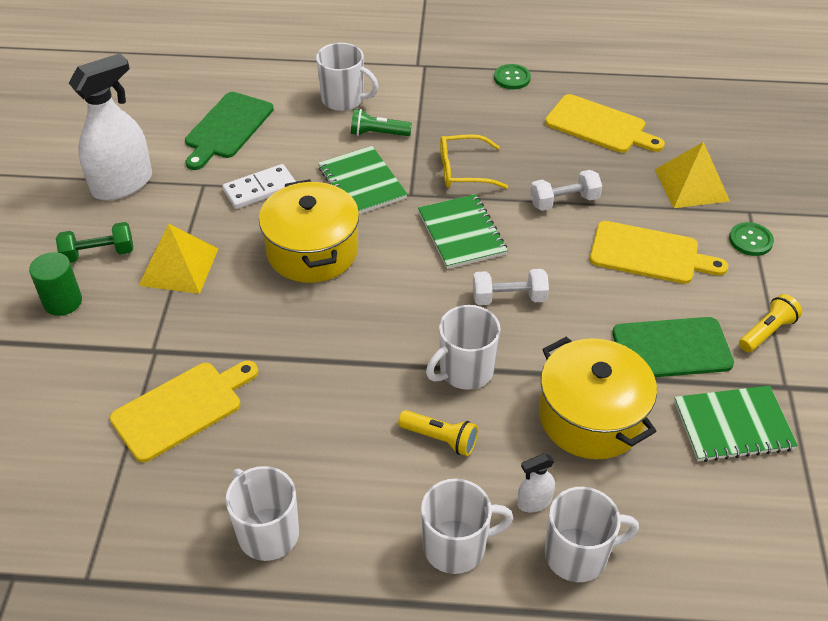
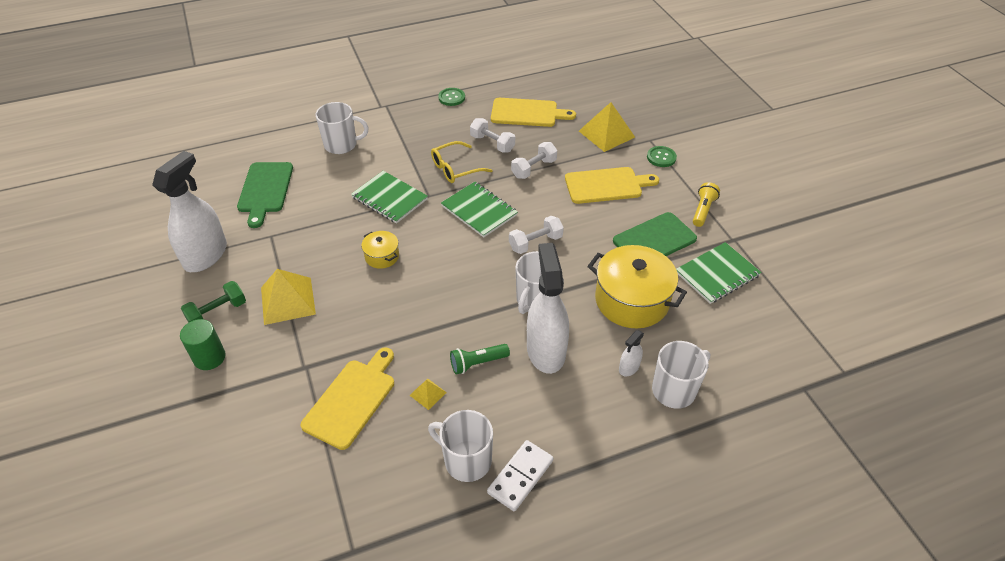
camera: 25 degrees left, 0 degrees up
white domino [222,164,296,209] -> white domino moved to [487,440,553,511]
yellow pot [259,179,359,283] -> yellow pot [361,231,399,269], size x0.49
green flashlight [351,109,412,136] -> green flashlight moved to [450,344,510,375]
yellow flashlight [398,410,478,456] -> white spray bottle [527,243,569,374]
white mug [421,479,513,574] -> none
none -> yellow pyramid [409,379,447,410]
none -> white dumbbell [470,118,515,153]

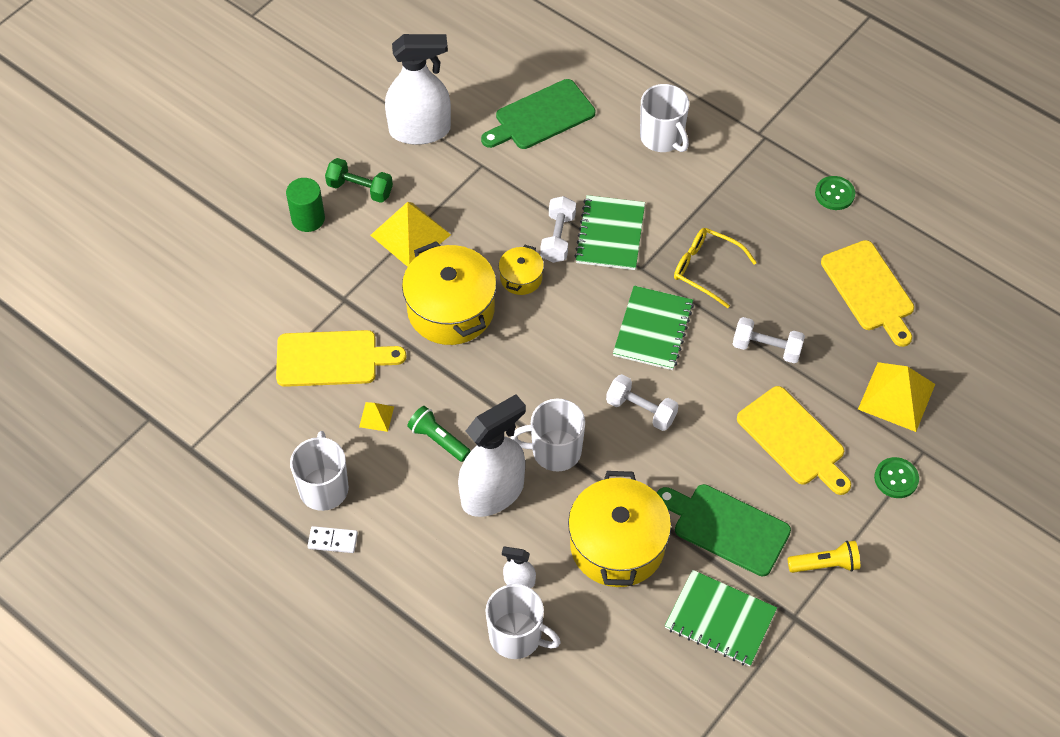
camera: 60 degrees right, 10 degrees up
white dumbbell [470,118,515,153] -> white dumbbell moved to [540,196,576,263]
white domino [487,440,553,511] -> white domino [308,526,358,553], size x0.64
none -> yellow pot [402,241,497,345]

